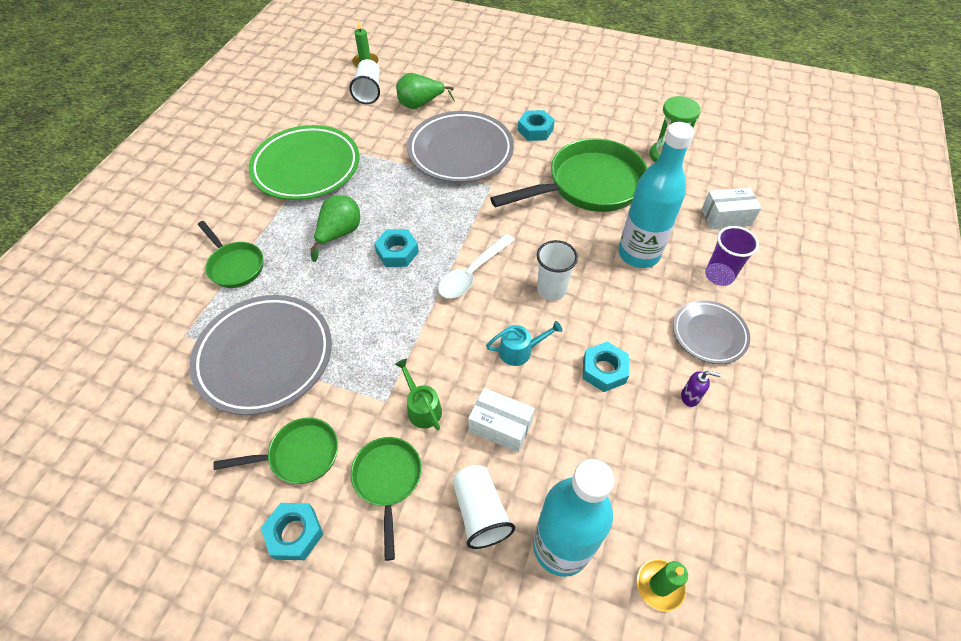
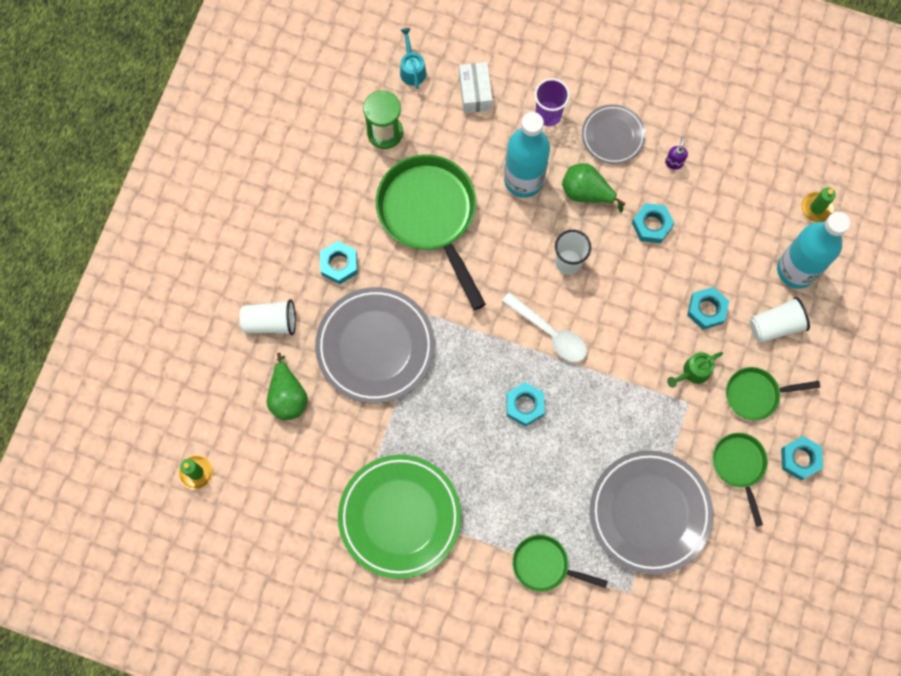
camera: 90 degrees left, 20 degrees up
green pan [198,221,263,288] -> green pan turned 120 degrees counterclockwise [512,535,608,592]
green pear [310,195,360,262] -> green pear moved to [562,163,626,213]
white cup [349,59,380,104] -> white cup moved to [239,299,296,335]
white box [468,388,535,453] -> turquoise nut [687,287,729,329]
turquoise watering can [486,321,562,366] -> turquoise watering can moved to [400,28,426,89]

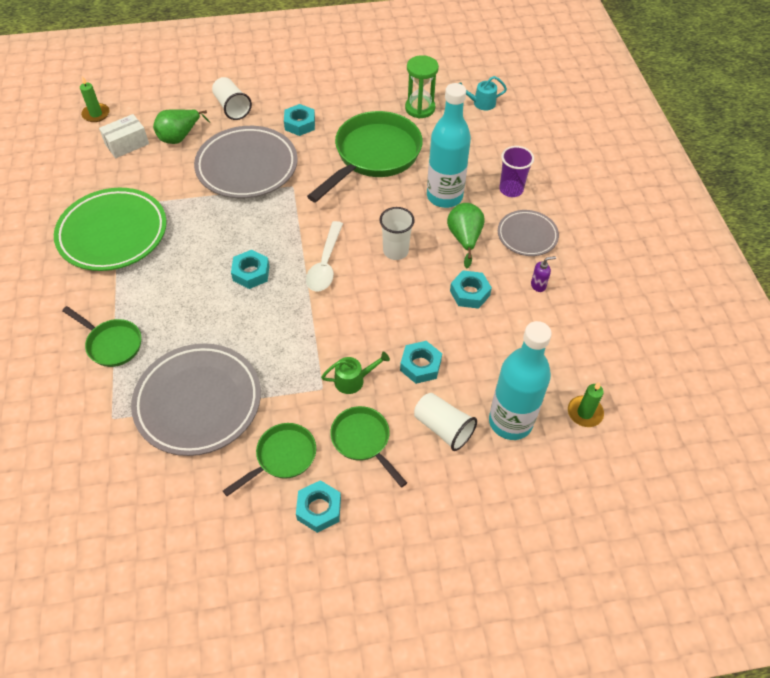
camera: 60 degrees right, 20 degrees down
turquoise watering can [400,28,426,89] -> turquoise watering can turned 150 degrees counterclockwise [459,76,507,110]
white box [459,62,492,113] -> white box moved to [99,114,149,158]
green pan [512,535,608,592] -> green pan turned 135 degrees clockwise [62,306,141,367]
green watering can [667,352,723,388] -> green watering can turned 135 degrees clockwise [321,351,390,394]

